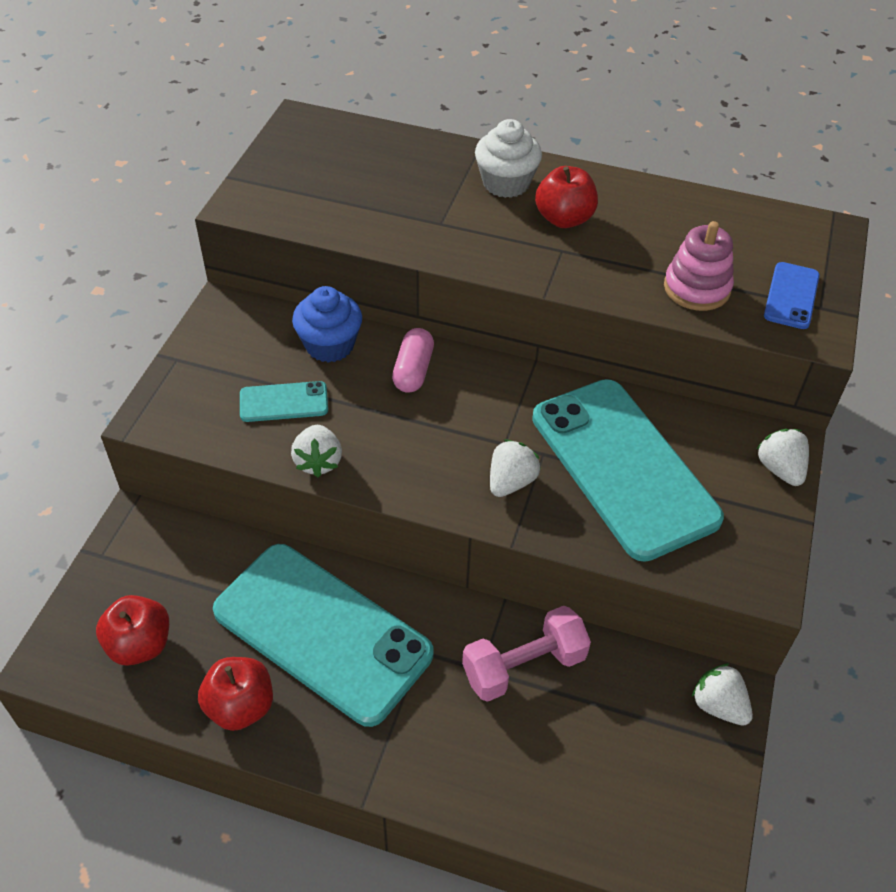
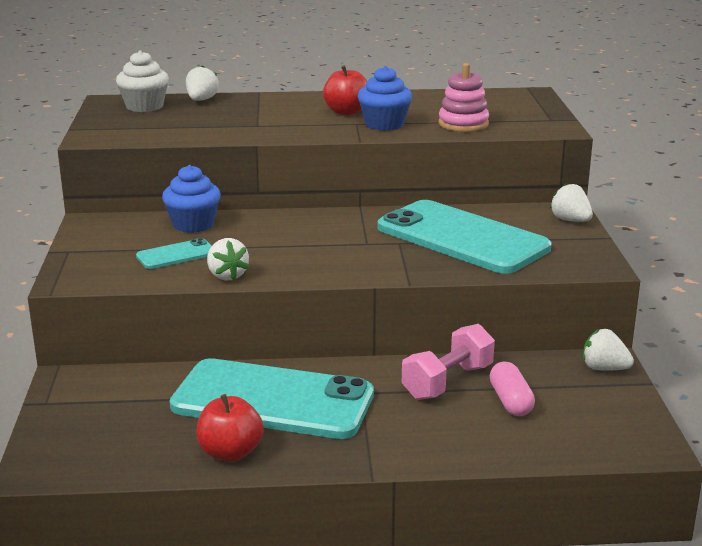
camera: 20 degrees left, 25 degrees down
red apple [96,595,169,666] -> none
pink capsule [392,328,434,393] -> pink capsule moved to [490,362,535,416]
white cupcake [475,119,542,198] -> white cupcake moved to [116,50,169,112]
white strawberry [490,440,541,497] -> white strawberry moved to [186,65,219,101]
blue phone [764,262,820,329] -> none
none -> blue cupcake [358,66,412,131]

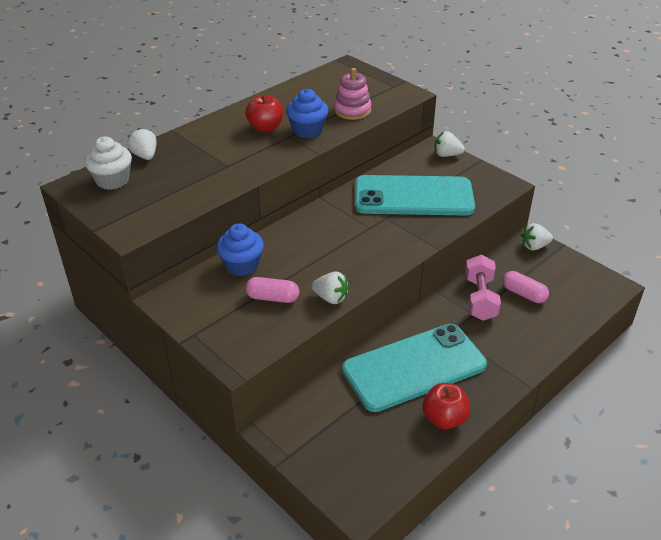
camera: 40 degrees left, 15 degrees up
turquoise phone [136,238,212,269] -> pink capsule [245,277,299,303]

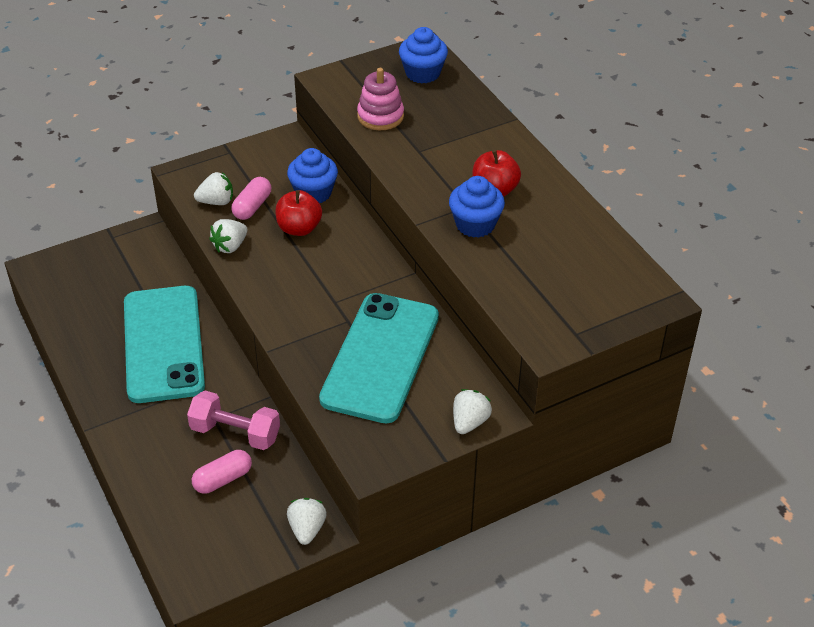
camera: 105 degrees right, 5 degrees up
white cupcake [84,137,132,190] -> blue cupcake [399,27,448,83]
white strawberry [127,128,157,160] -> white strawberry moved to [194,172,233,205]
pink stacking toy [334,68,372,120] -> pink stacking toy moved to [357,68,404,130]
red apple [423,383,470,429] -> red apple moved to [275,190,322,236]

